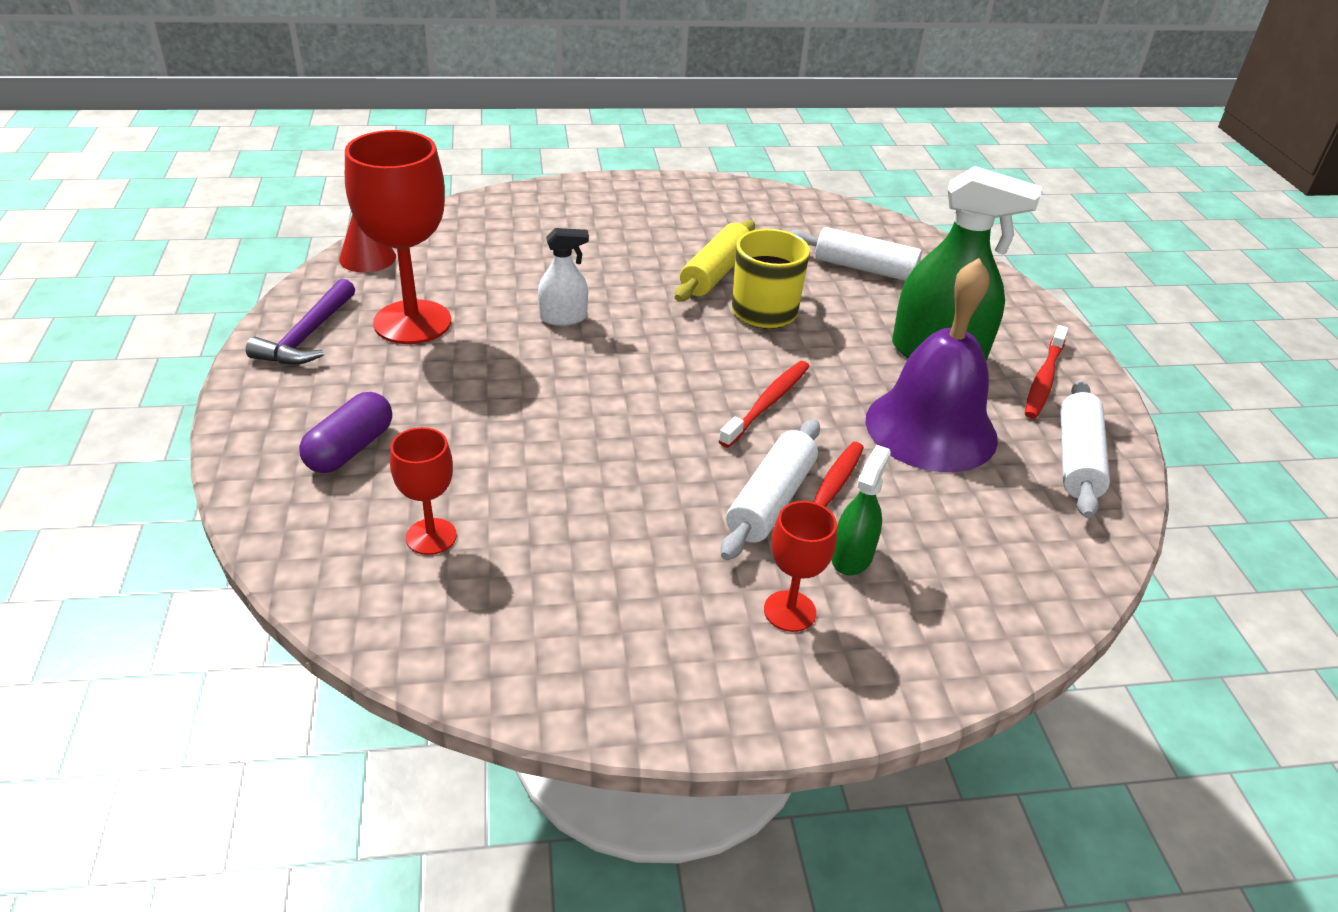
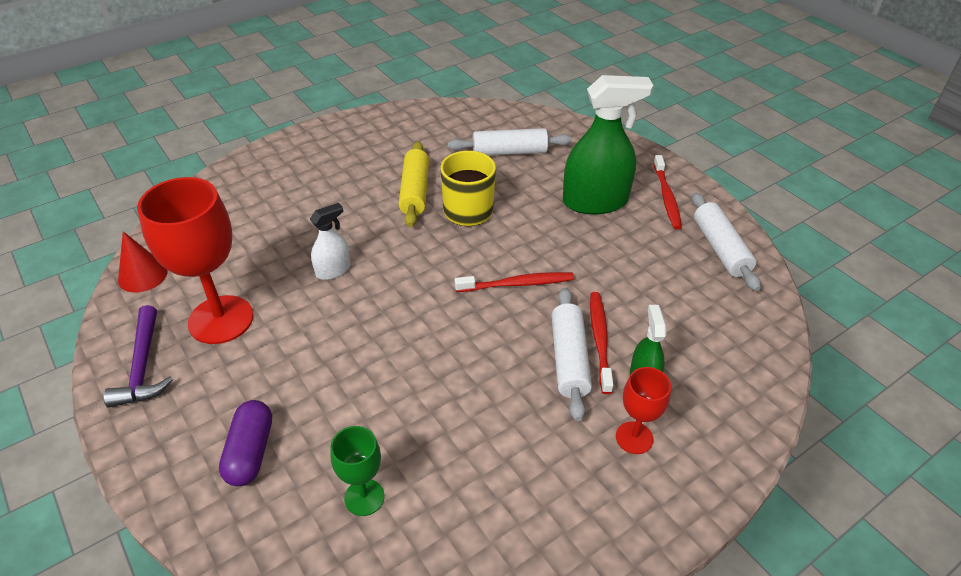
camera: 25 degrees left, 5 degrees up
red goblet [390,427,457,555] -> green goblet [330,426,385,516]
red toothbrush [719,361,810,448] -> red toothbrush turned 75 degrees clockwise [455,272,574,292]
purple bell [865,258,998,472] -> none

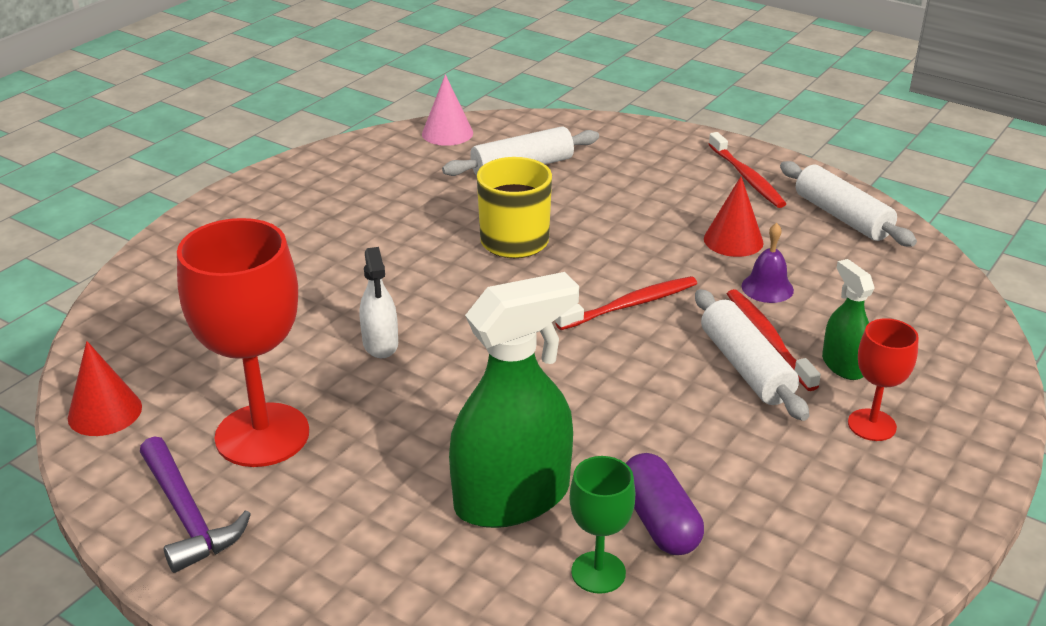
camera: 20 degrees left, 10 degrees down
purple capsule [219,400,272,486] -> purple capsule moved to [626,453,704,555]
white spray bottle [310,203,351,280] -> white spray bottle turned 135 degrees clockwise [359,247,398,358]
yellow rolling pin [399,141,429,227] -> none
green spray bottle [563,75,653,215] -> green spray bottle moved to [449,272,579,528]
none -> pink cone [422,74,473,146]
none -> red cone [704,176,764,257]
none -> purple bell [741,223,794,303]

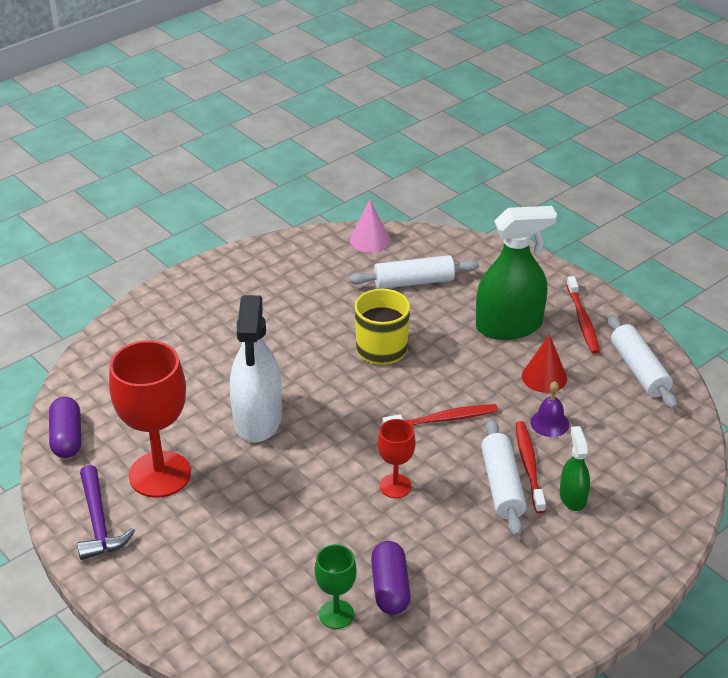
camera: 15 degrees right, 5 degrees up
red cone [68,341,142,436] -> purple capsule [49,397,81,458]
white spray bottle [359,247,398,358] -> white spray bottle [230,295,282,442], size x1.96
green spray bottle [449,272,579,528] -> green spray bottle moved to [476,206,557,340]
red goblet [848,318,919,441] -> red goblet moved to [377,419,416,498]

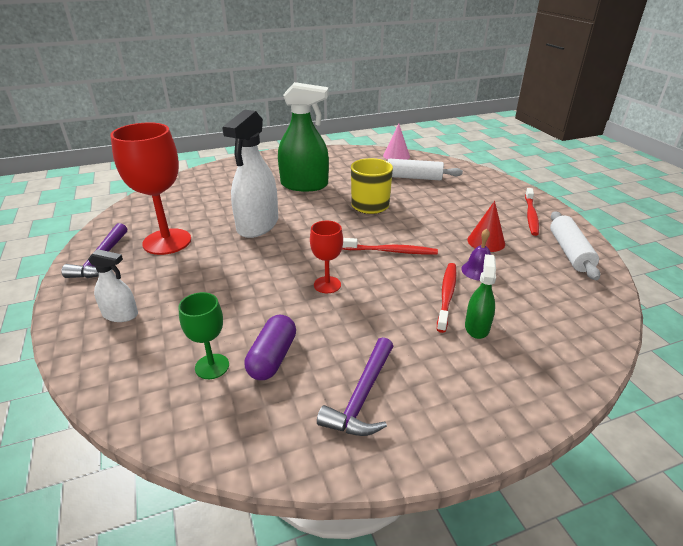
camera: 20 degrees right, 5 degrees down
purple capsule [49,397,81,458] -> none
green spray bottle [476,206,557,340] -> green spray bottle moved to [278,82,329,191]
white rolling pin [481,419,526,537] -> none
none -> white spray bottle [88,249,138,322]
none -> purple hammer [317,337,393,436]

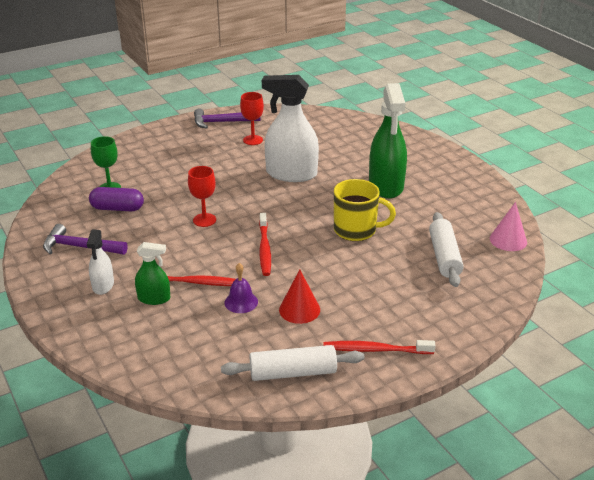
camera: 80 degrees right, 0 degrees up
white spray bottle [88,249,138,322] -> white spray bottle moved to [87,230,114,295]
red goblet [110,122,191,255] -> red goblet [240,92,264,145], size x0.51

